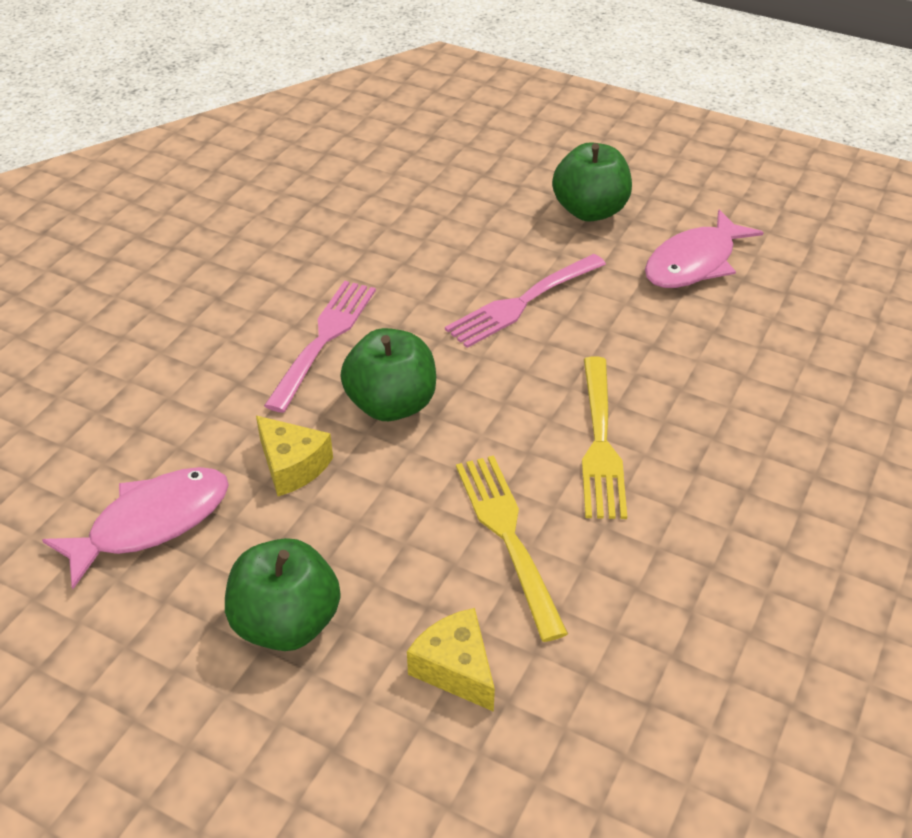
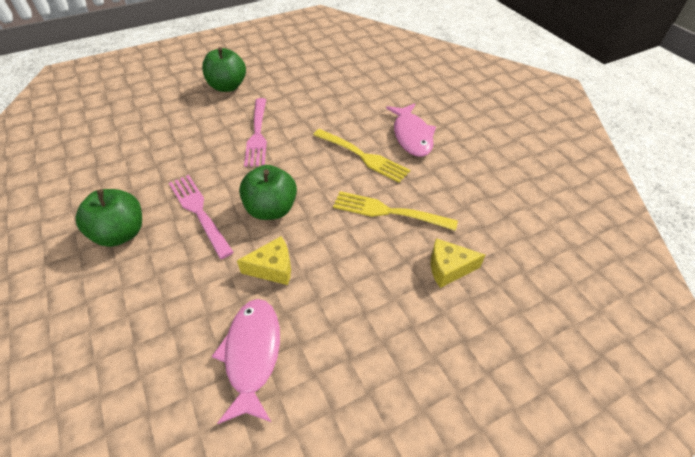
camera: 55 degrees left, 5 degrees up
green apple [225,538,341,651] -> green apple moved to [76,189,142,247]
pink fish [645,209,764,288] -> pink fish moved to [386,103,436,157]

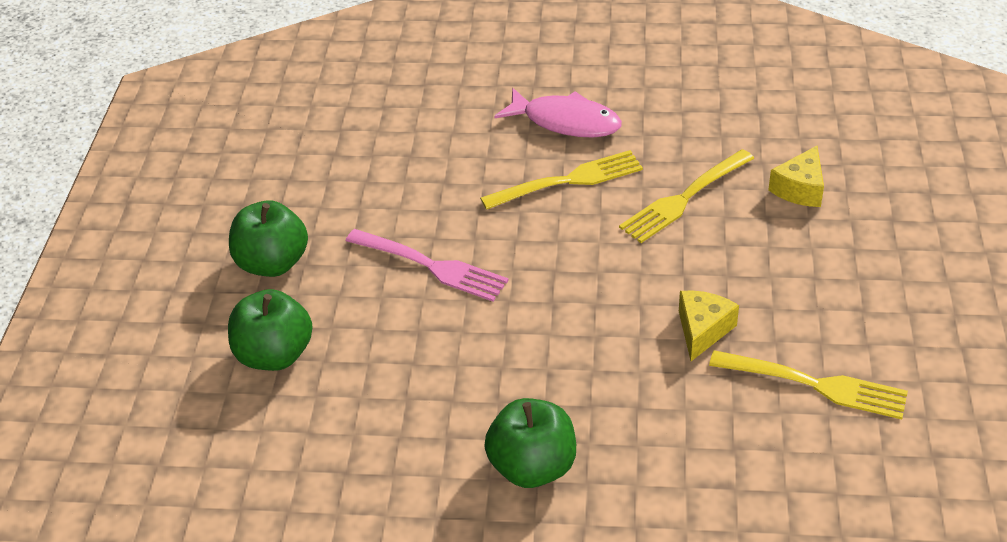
camera: 55 degrees left, 5 degrees down
pink fork [169,175,234,259] -> none
pink fish [212,299,280,424] -> yellow fork [709,350,908,419]
green apple [239,165,297,220] -> green apple moved to [228,289,313,371]

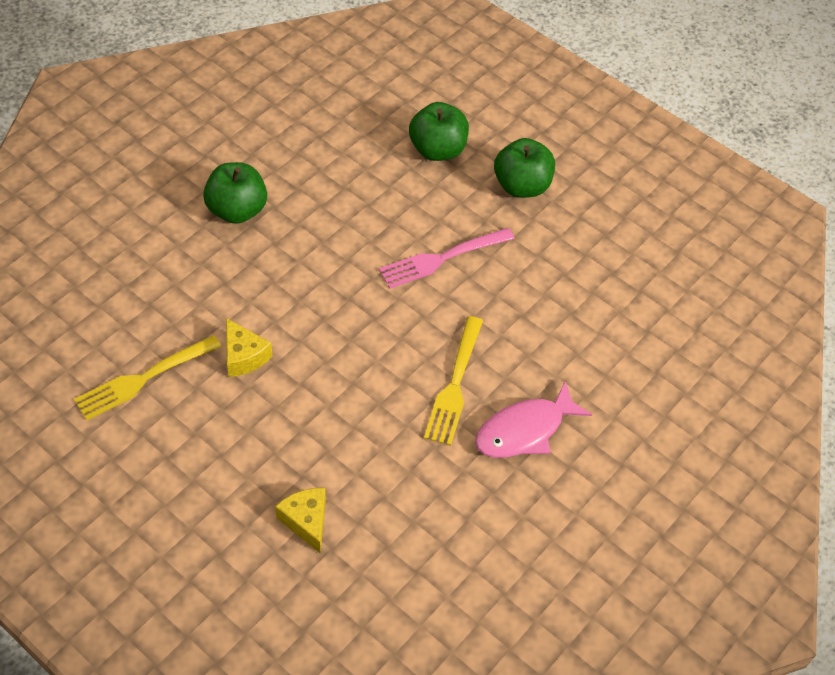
camera: 120 degrees right, 10 degrees up
yellow fork [619,149,755,243] -> none

